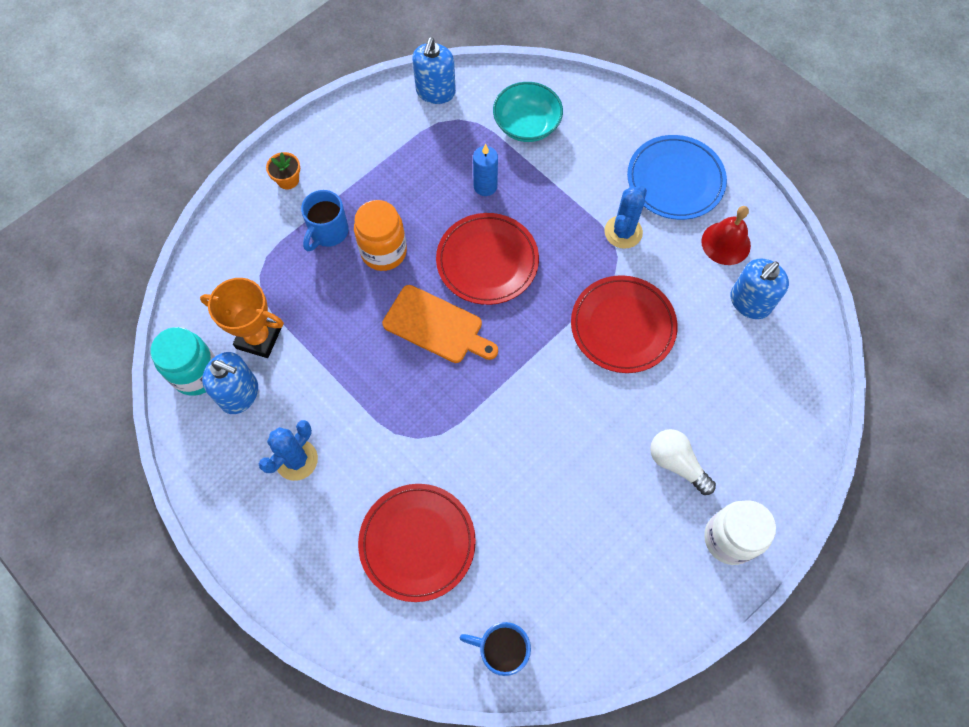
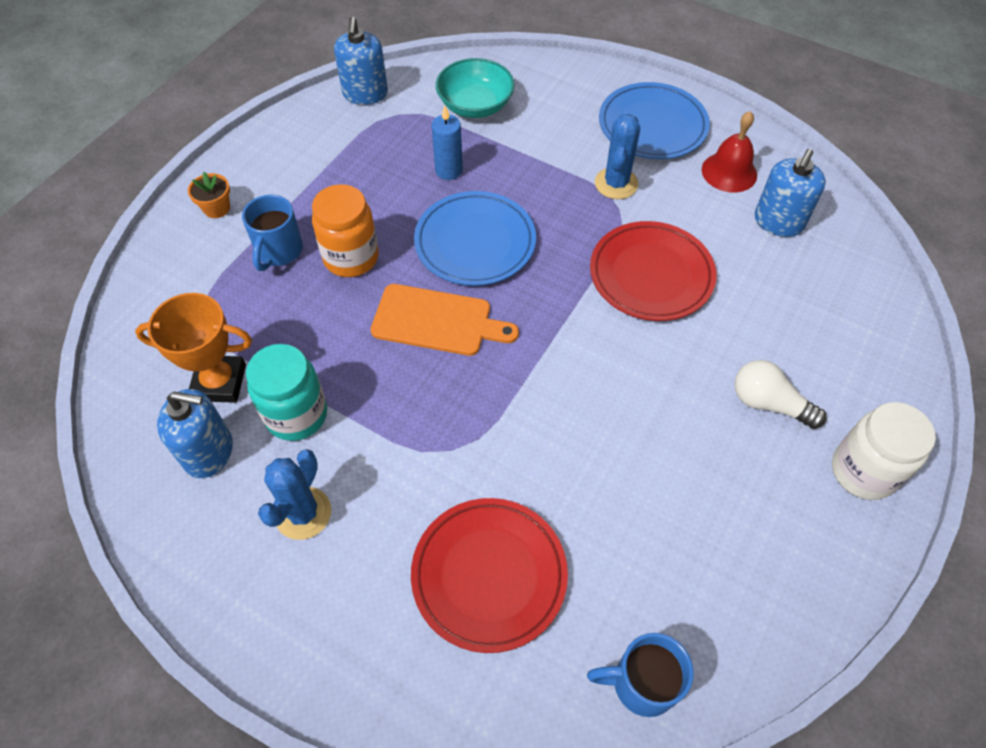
camera: 15 degrees left, 10 degrees down
turquoise jar [150,327,215,396] -> turquoise jar moved to [246,344,327,441]
red plate [436,213,539,305] -> blue plate [414,191,536,286]

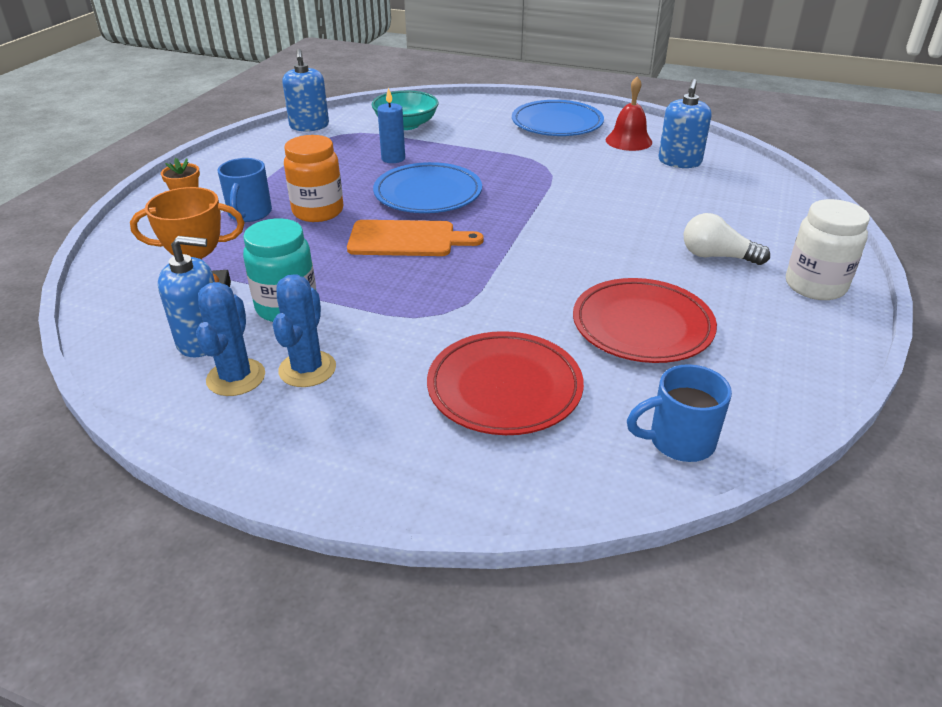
camera: 10 degrees left, 20 degrees down
red plate [590,221,716,321] -> red plate moved to [573,278,717,363]
blue cactus [595,114,640,199] -> blue cactus moved to [196,282,265,396]

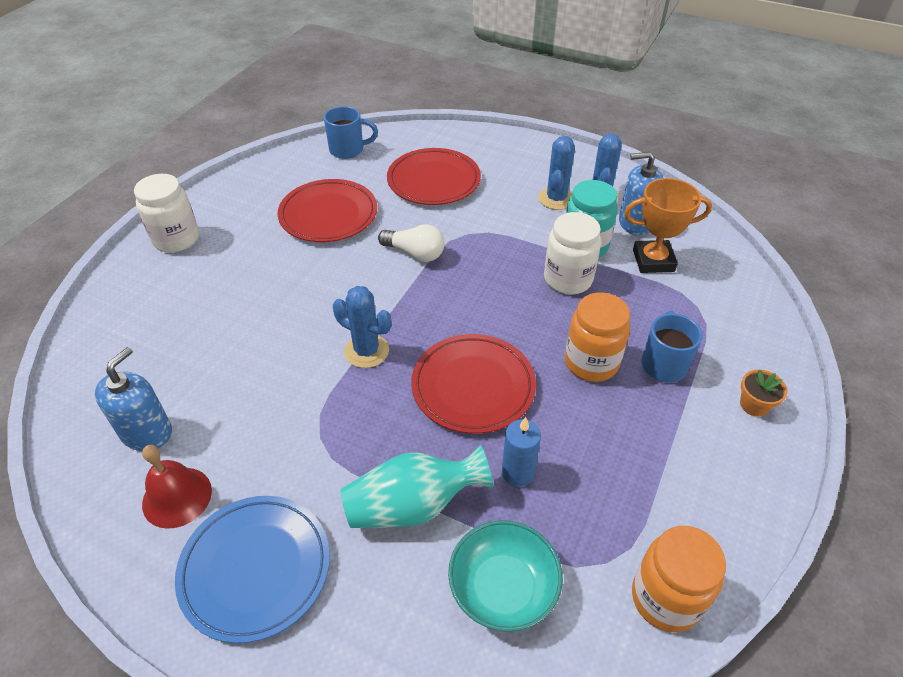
camera: 175 degrees left, 10 degrees up
blue soap dispenser [282,49,329,131] -> orange jar [632,526,726,632]
orange cutting board [347,220,484,256] -> none
blue plate [373,162,482,213] -> red plate [411,334,536,434]
white light bulb [684,213,770,265] -> white light bulb moved to [378,224,445,262]
none -> blue cactus [333,286,391,368]
none -> turquoise vase [341,445,494,528]
none -> white jar [544,212,601,294]

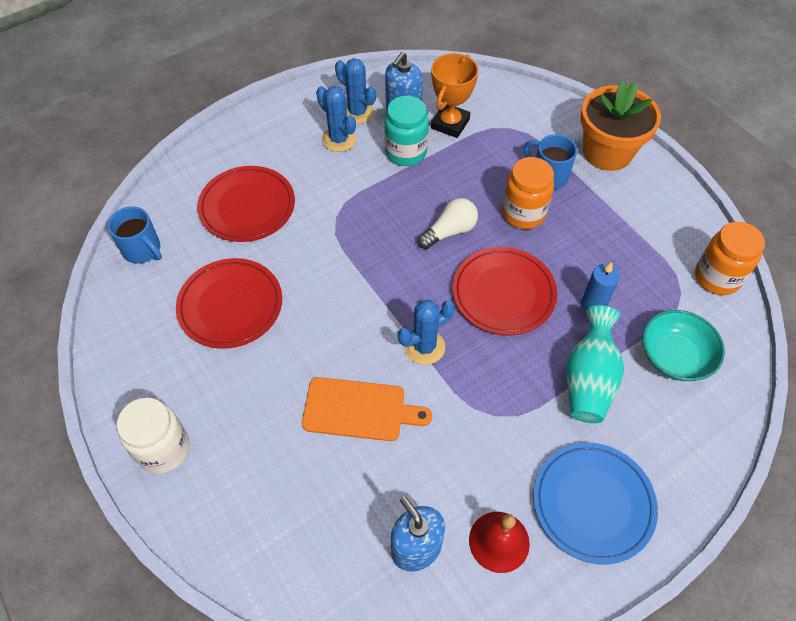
camera: 60 degrees left, 10 degrees up
blue mug [324,106,378,159] -> blue mug turned 105 degrees clockwise [107,207,162,264]
white light bulb [378,224,445,262] -> white light bulb moved to [418,198,478,249]
white jar [544,212,601,294] -> none
orange flower pot [740,369,787,417] -> orange flower pot [580,81,661,171], size x2.40
none -> orange cutting board [302,377,432,441]

